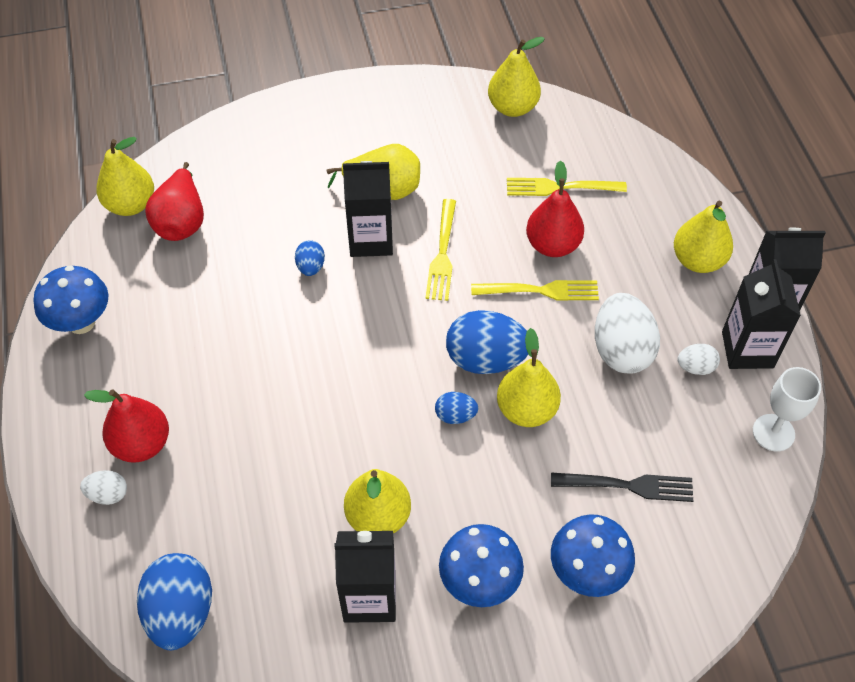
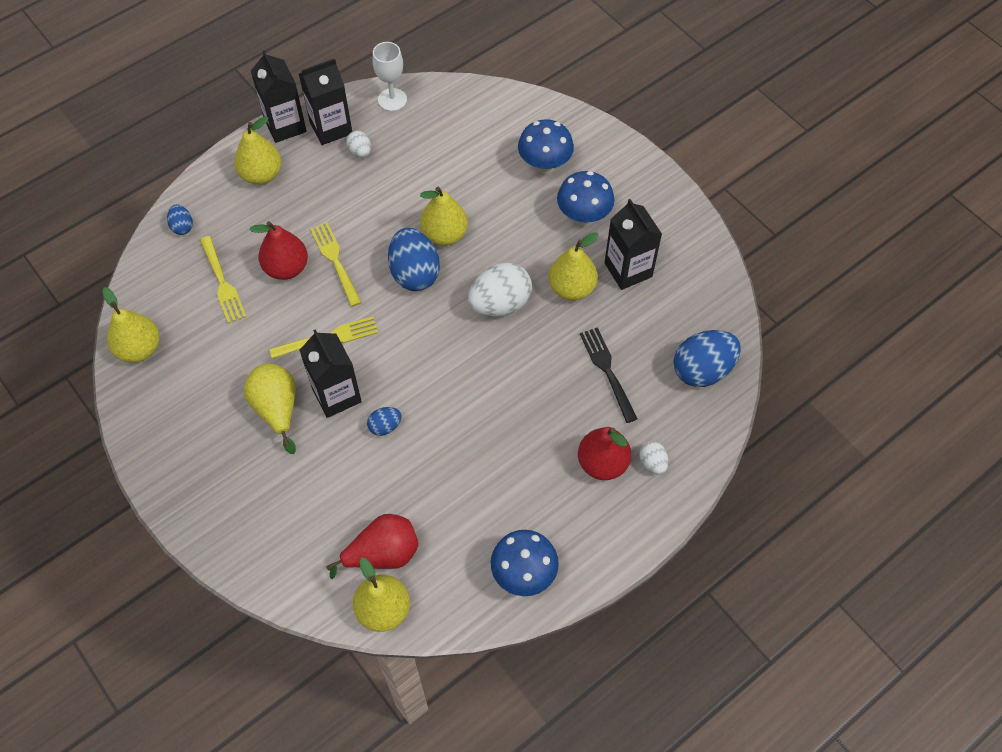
camera: 115 degrees left, 5 degrees up
blue egg [435,392,478,424] -> blue egg moved to [167,204,193,235]
black fork [551,472,693,502] -> black fork moved to [580,327,638,423]
white egg [595,293,660,373] -> white egg moved to [468,262,532,317]

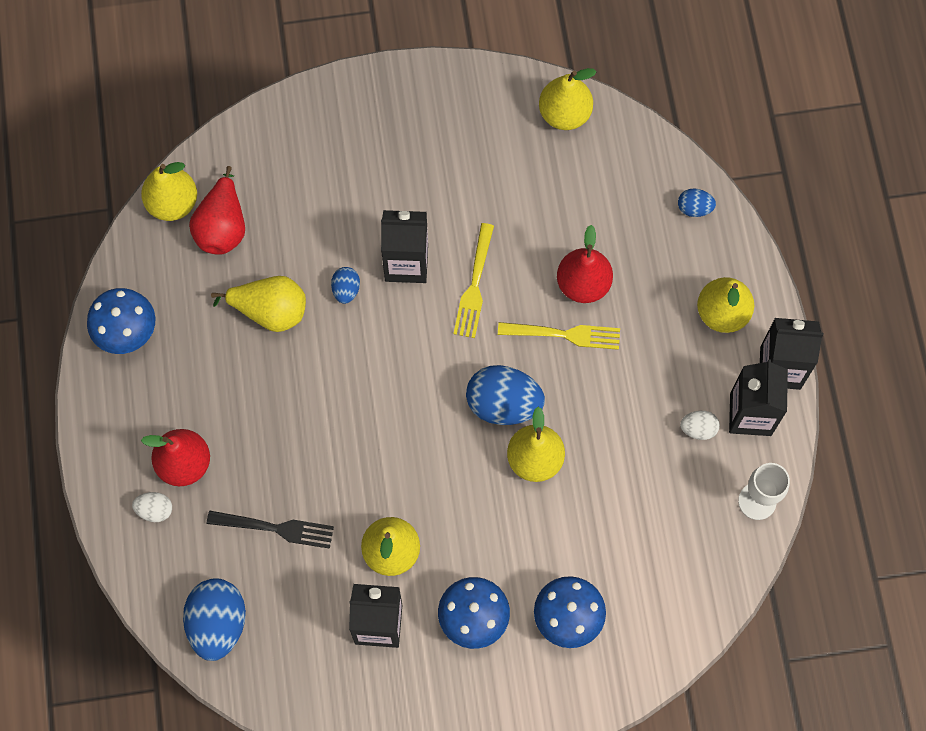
camera: 120 degrees right, 10 degrees up
yellow fork [200,236,246,324] -> none
yellow pear [243,363,296,454] -> yellow pear moved to [211,276,306,332]
white egg [468,262,532,317] -> none

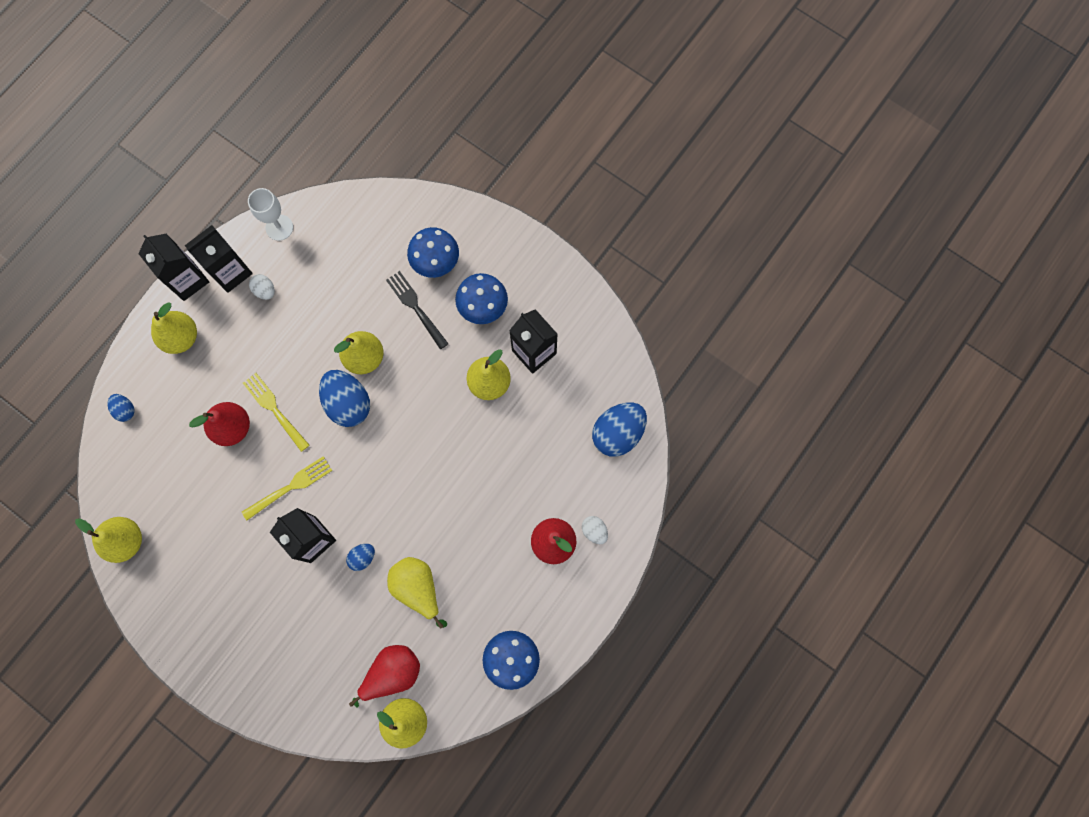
camera: 135 degrees left, 5 degrees up
black fork [207,510,334,549] -> black fork moved to [386,271,448,349]

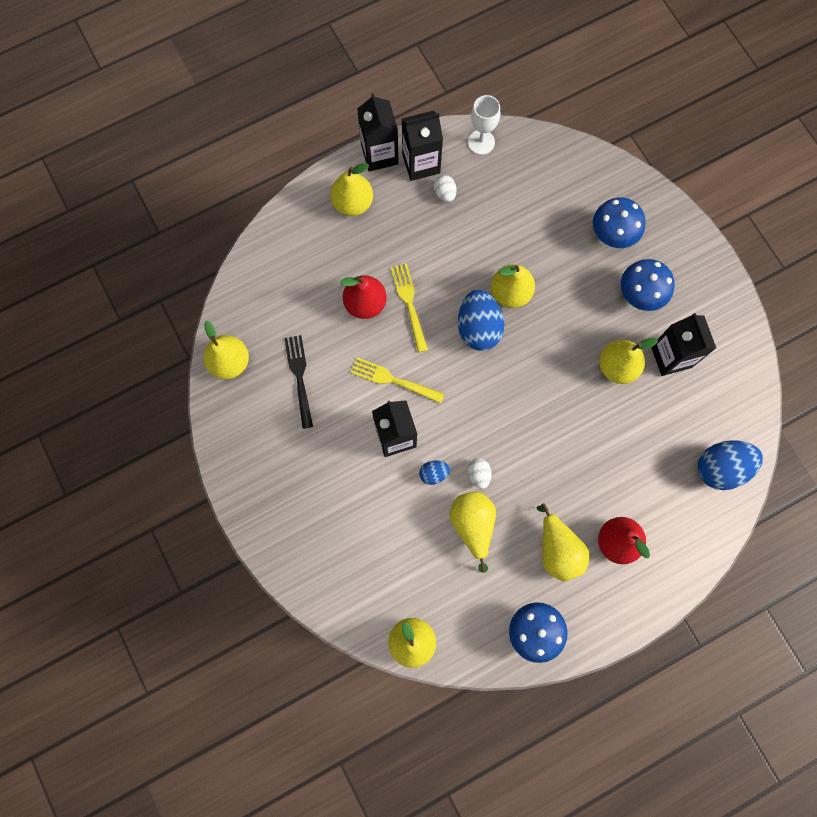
camera: 25 degrees right, 0 degrees up
blue egg [108,394,134,422] -> none
yellow fork [242,456,333,520] -> yellow fork turned 150 degrees counterclockwise [350,357,444,403]
red pear [349,645,420,707] -> none
black fork [386,271,448,349] -> black fork moved to [284,335,313,429]
white egg [582,516,608,544] -> white egg moved to [468,458,492,489]
none -> yellow pear [536,503,589,581]

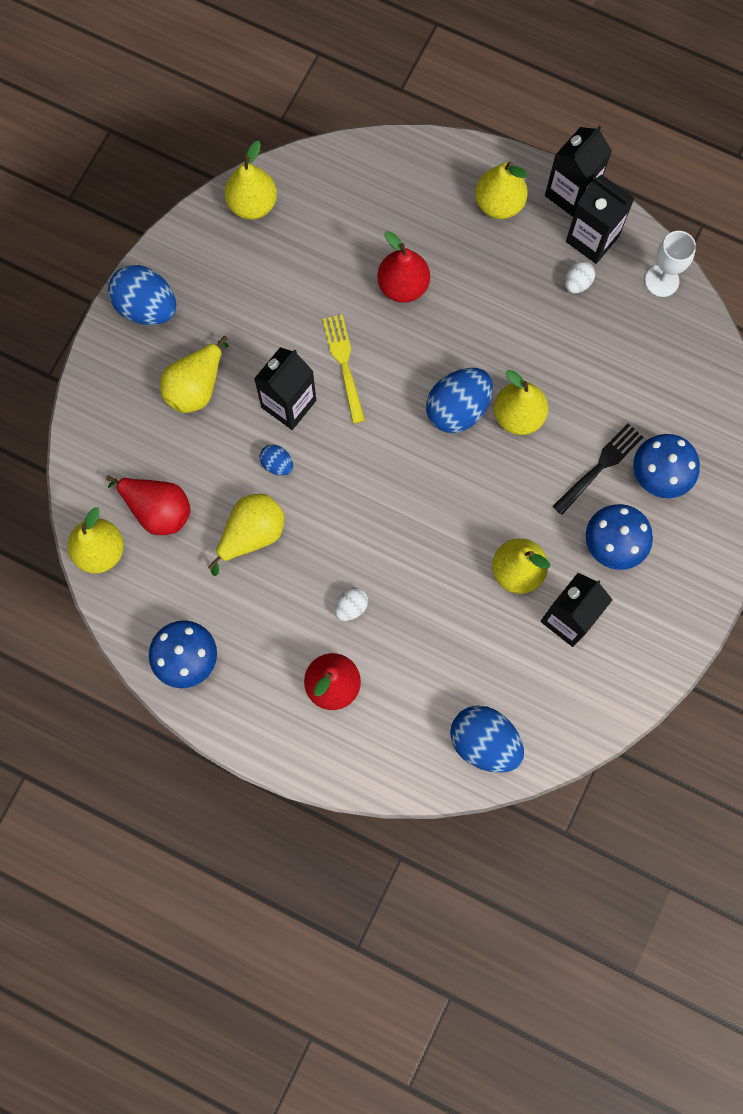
camera: 55 degrees right, 0 degrees up
black fork [284,335,313,429] -> black fork moved to [553,423,643,515]
yellow fork [391,263,428,353] -> none
white egg [468,458,492,489] -> white egg moved to [335,588,368,621]
yellow pear [536,503,589,581] -> yellow pear moved to [160,336,229,413]
none -> red pear [106,475,190,535]
none -> blue egg [108,265,176,325]

